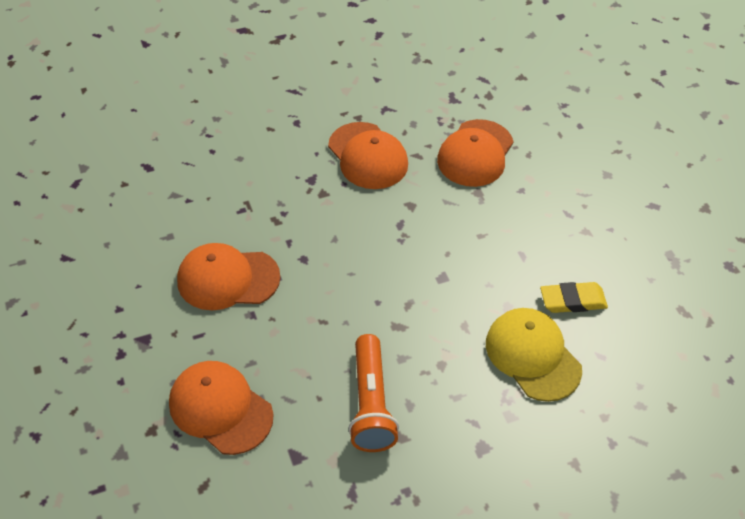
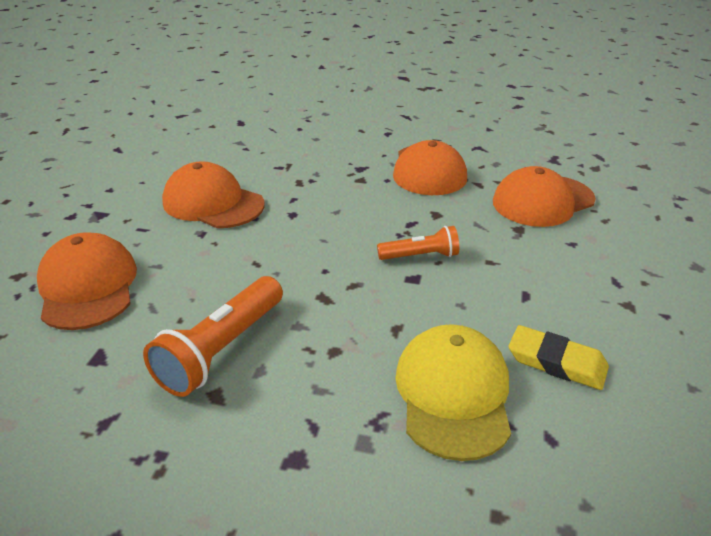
camera: 35 degrees right, 15 degrees down
none -> orange flashlight [377,226,459,260]

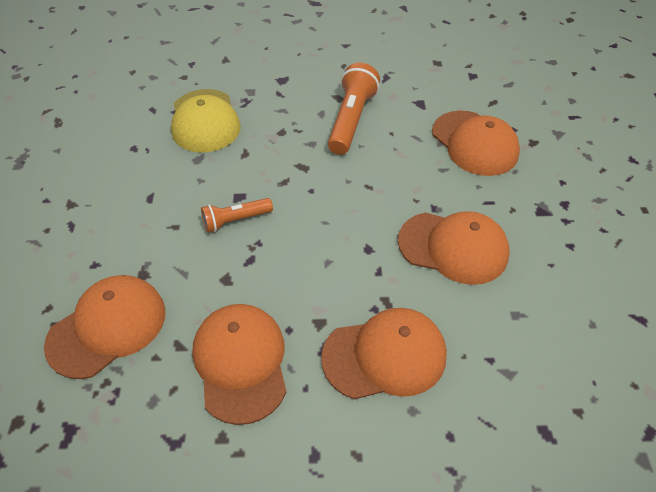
camera: 165 degrees right, 15 degrees up
yellow eraser [509,325,609,390] -> none
none -> orange cap [321,308,447,400]

